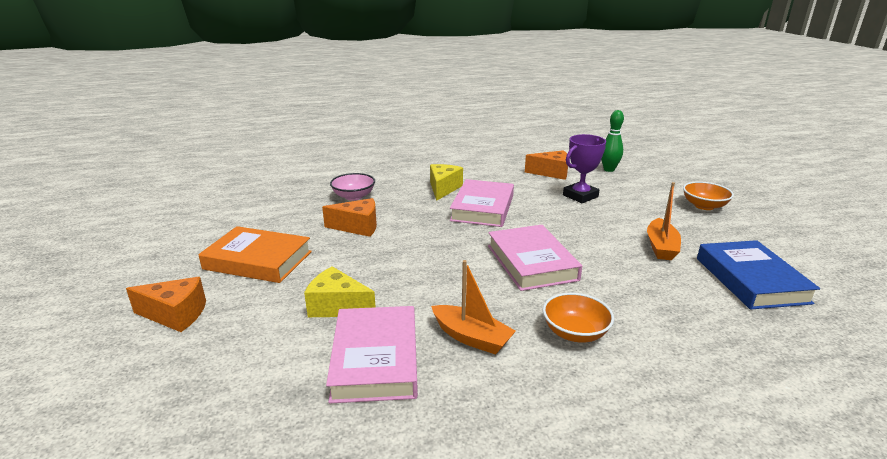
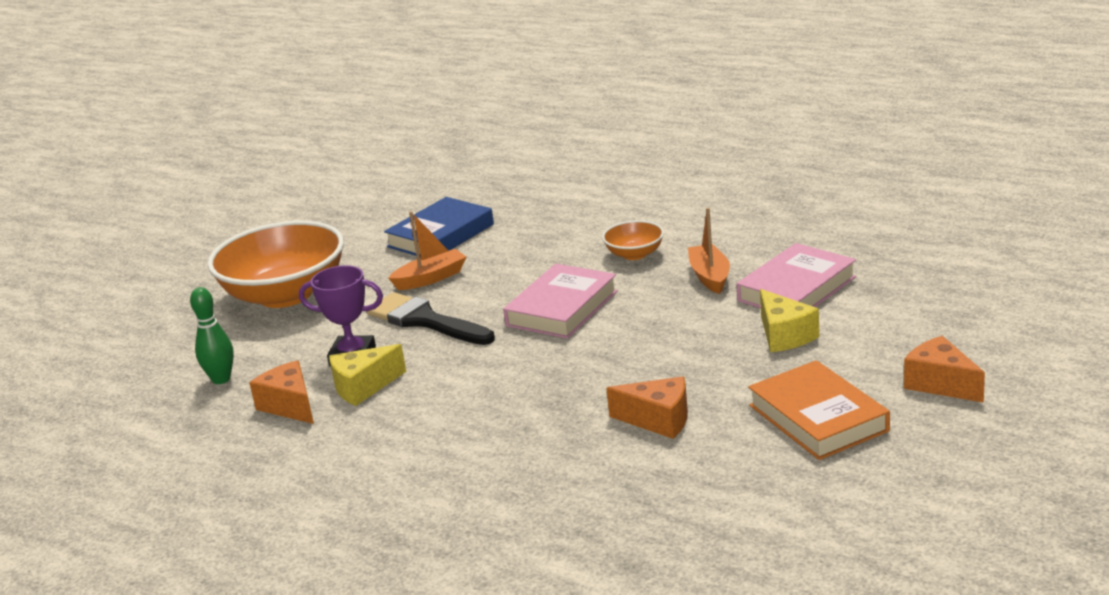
camera: 130 degrees left, 0 degrees up
orange cheese [322,198,377,237] -> orange cheese turned 150 degrees clockwise [606,376,688,439]
pink bowl [330,173,375,200] -> none
yellow cheese [430,164,463,201] -> yellow cheese moved to [329,344,406,406]
pink book [450,179,514,227] -> none
orange bowl [683,181,734,210] -> orange bowl [207,221,344,308], size x2.19
none -> black brush [367,292,495,345]

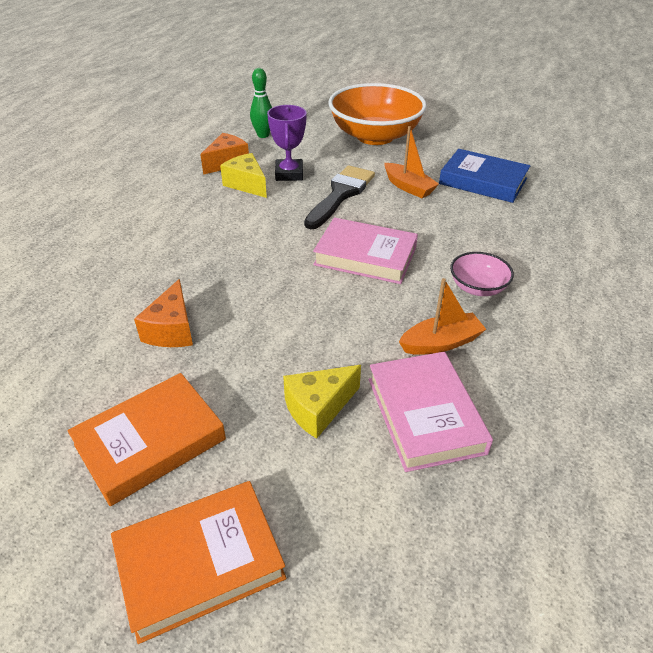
camera: 75 degrees right, 15 degrees up
orange bowl [602,220,664,260] -> pink bowl [450,252,514,296]
pink book [736,243,856,308] -> pink book turned 45 degrees clockwise [369,352,493,472]
orange cheese [904,336,985,403] -> orange book [111,481,286,644]

